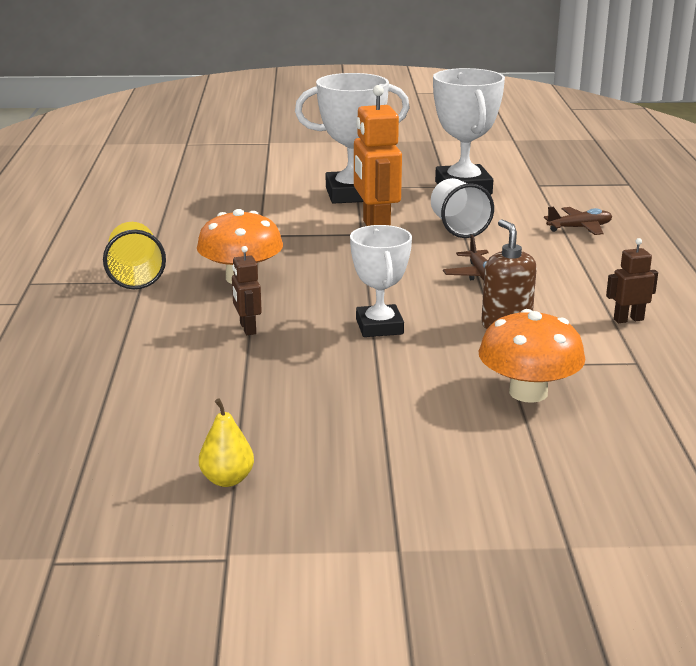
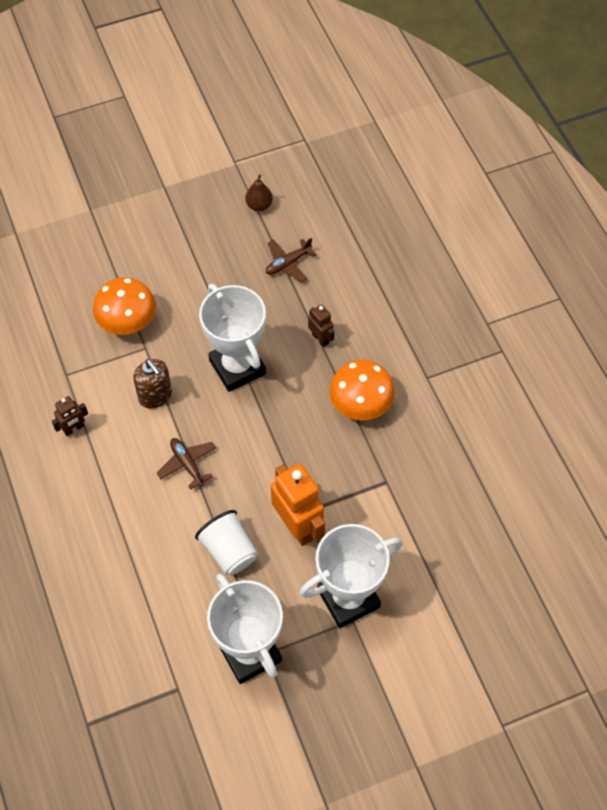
camera: 160 degrees right, 35 degrees up
yellow cup [103,222,166,289] -> none
yellow pear [199,398,254,487] -> brown pear [245,174,273,211]
white trophy [350,225,412,337] -> white trophy [199,284,266,392], size x1.52
brown plane [544,207,612,235] -> brown plane moved to [266,238,317,283]

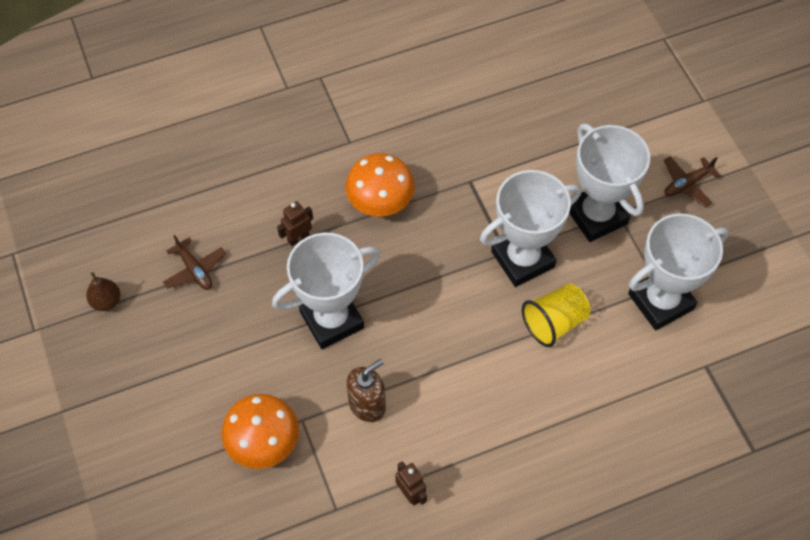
camera: 90 degrees left, 0 degrees up
brown plane [157,438,216,490] -> brown plane moved to [664,156,721,207]
white cup [195,510,258,575] -> yellow cup [522,284,590,347]
orange robot [271,463,325,546] -> white trophy [480,170,581,287]

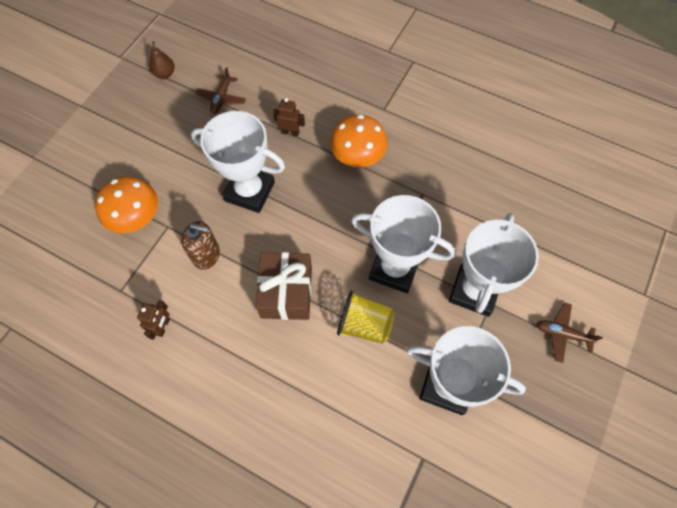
camera: 50 degrees right, 5 degrees up
none -> brown gift [256,252,312,320]

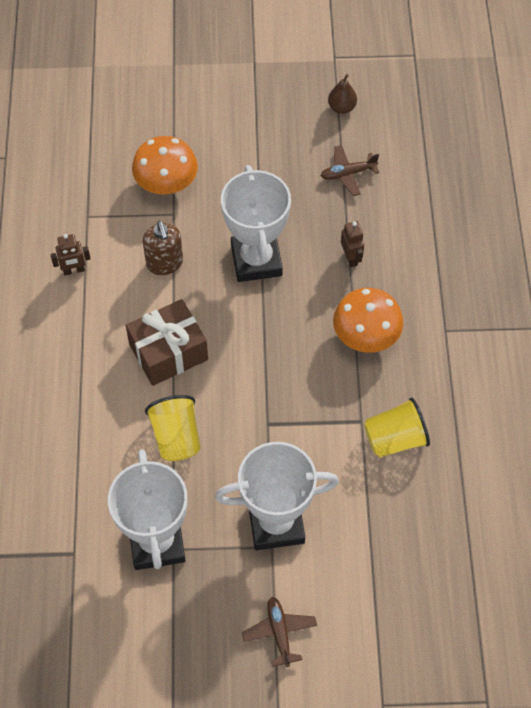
camera: 60 degrees right, 5 degrees down
white trophy [351,195,456,293] -> none
none -> yellow cup [364,398,430,458]

